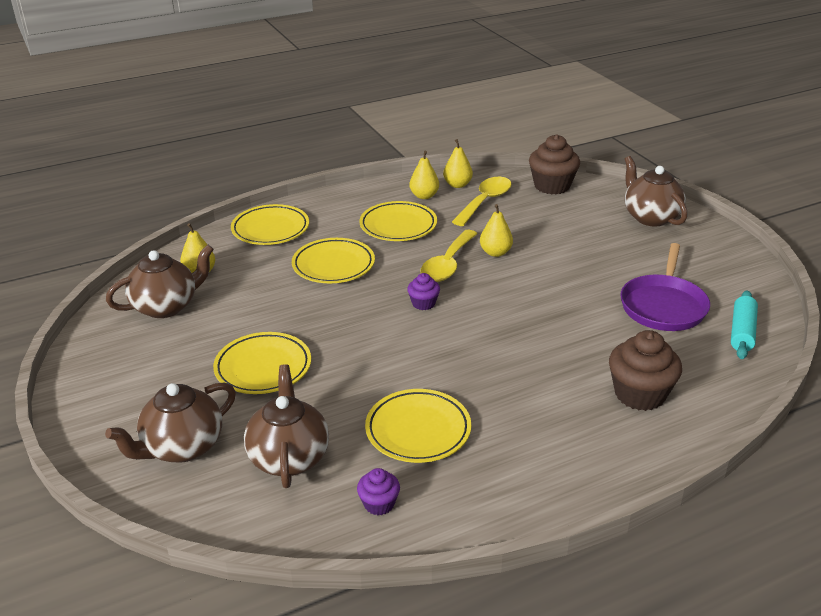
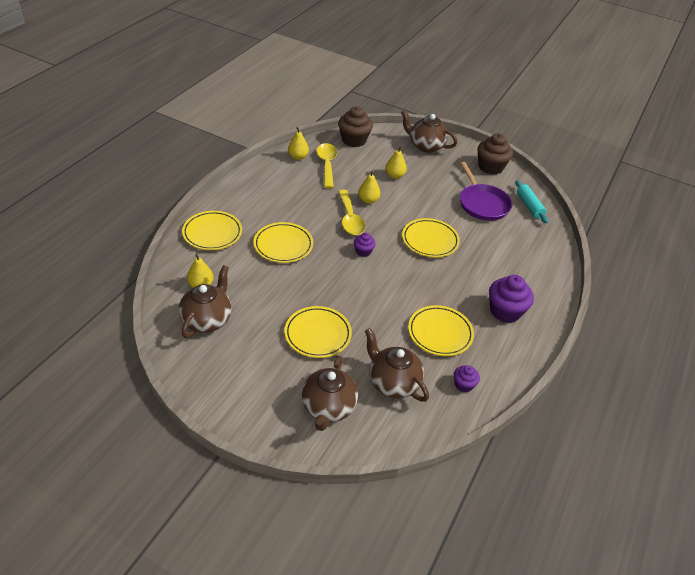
camera: 40 degrees left, 10 degrees up
yellow plate [360,201,437,241] -> yellow plate moved to [402,218,460,257]
yellow pear [409,151,439,199] -> yellow pear moved to [385,146,407,179]
brown cupcake [609,330,682,411] -> brown cupcake moved to [477,133,513,175]
none -> purple cupcake [489,275,534,323]

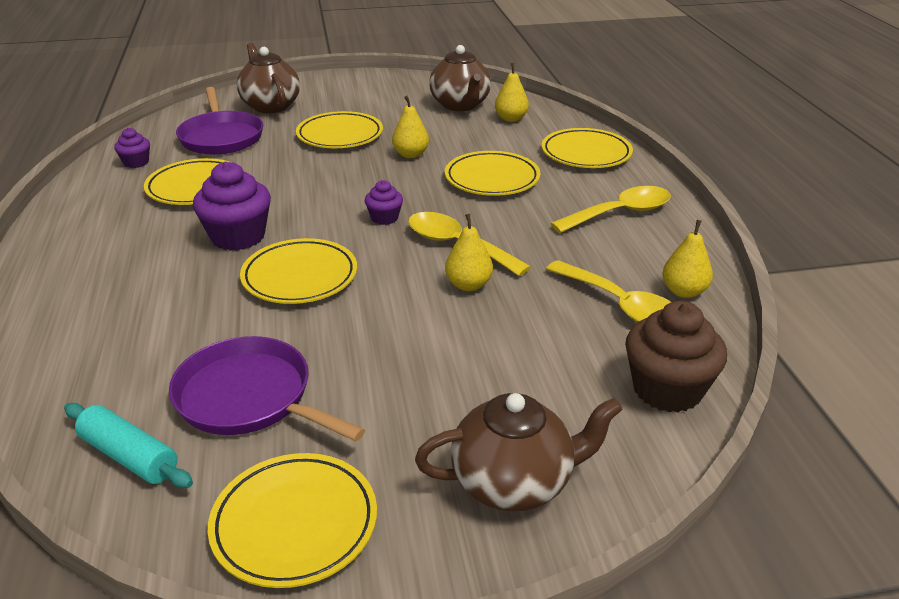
camera: 145 degrees right, 10 degrees down
brown teapot [365,328,429,402] -> purple pan [176,87,263,155]
yellow pear [385,146,407,179] -> yellow pear moved to [392,96,429,158]
brown cupcake [477,133,513,175] -> yellow plate [208,453,377,588]
purple cupcake [489,275,534,323] -> purple cupcake moved to [193,162,271,251]
none -> yellow spoon [551,186,671,233]

